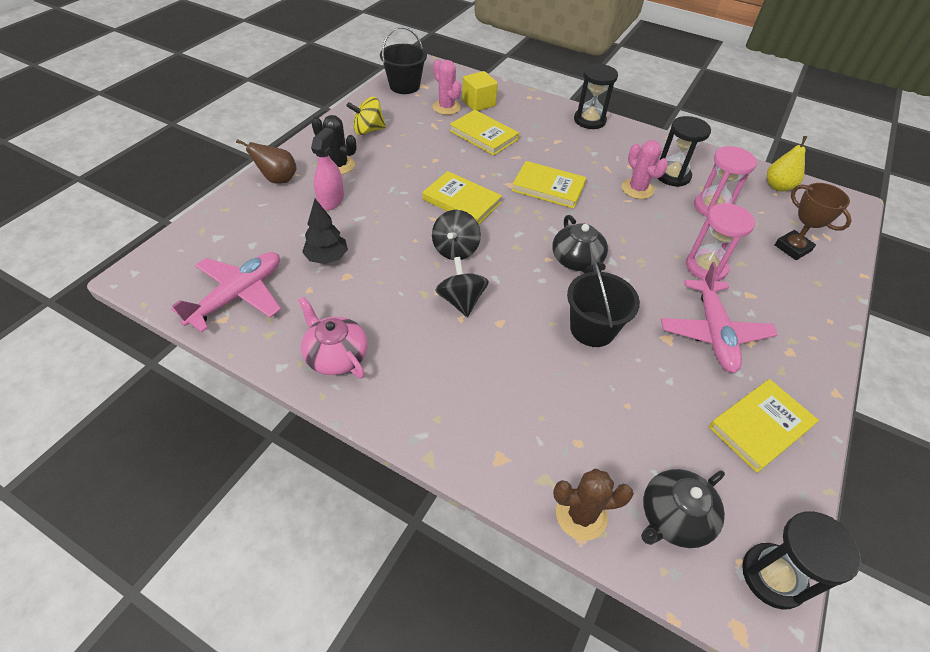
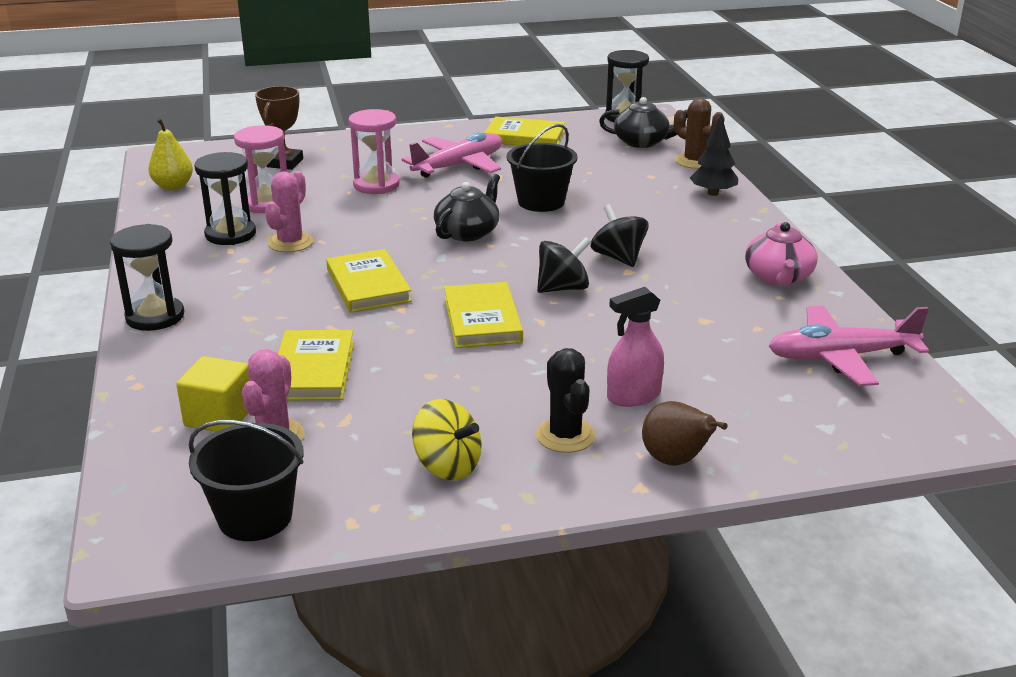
camera: 130 degrees left, 20 degrees down
black tree [302,199,348,264] -> black tree moved to [690,115,738,196]
black spinning top [435,257,489,317] -> black spinning top turned 120 degrees clockwise [591,204,649,267]

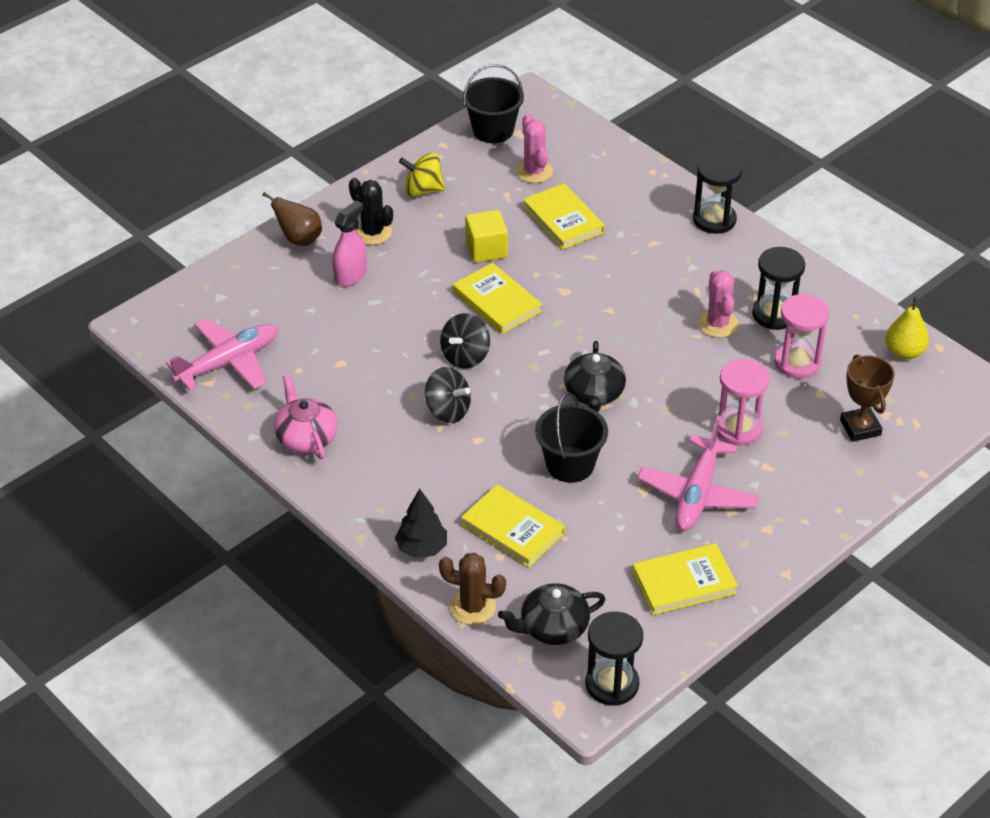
camera: 150 degrees right, 15 degrees up
yellow cube [176,356,249,432] -> yellow cube moved to [465,210,508,263]
yellow book [326,249,412,313] -> yellow book moved to [461,484,565,568]

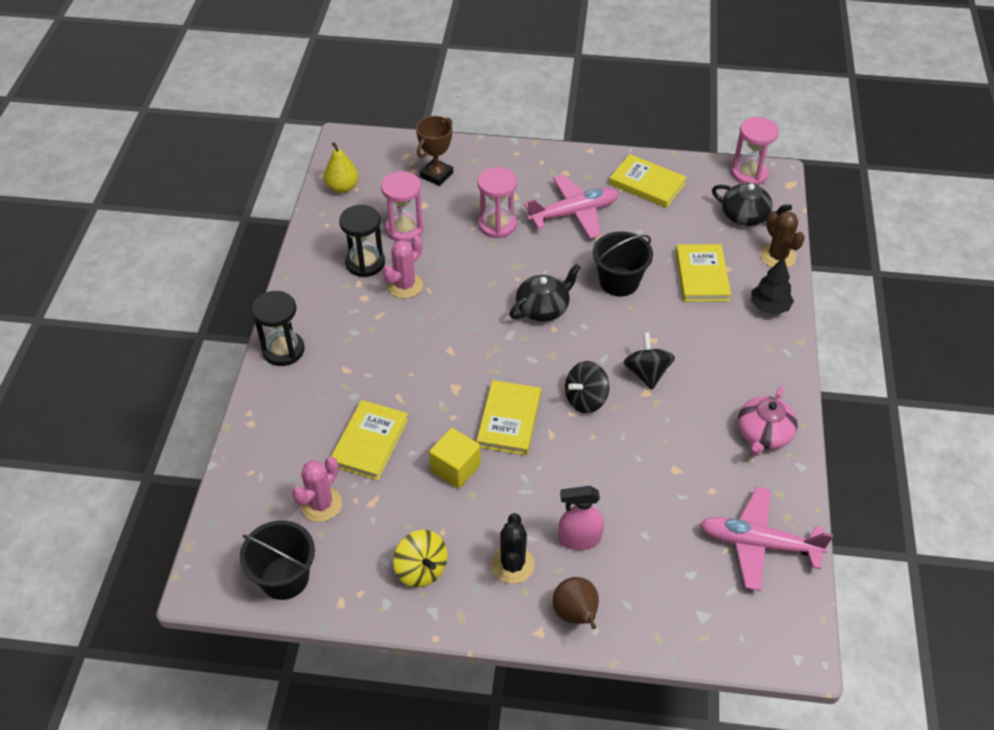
camera: 130 degrees left, 5 degrees up
black spinning top [440,313,490,369] -> black spinning top turned 150 degrees clockwise [565,361,609,413]
black hourglass [585,611,643,706] -> pink hourglass [731,117,779,185]

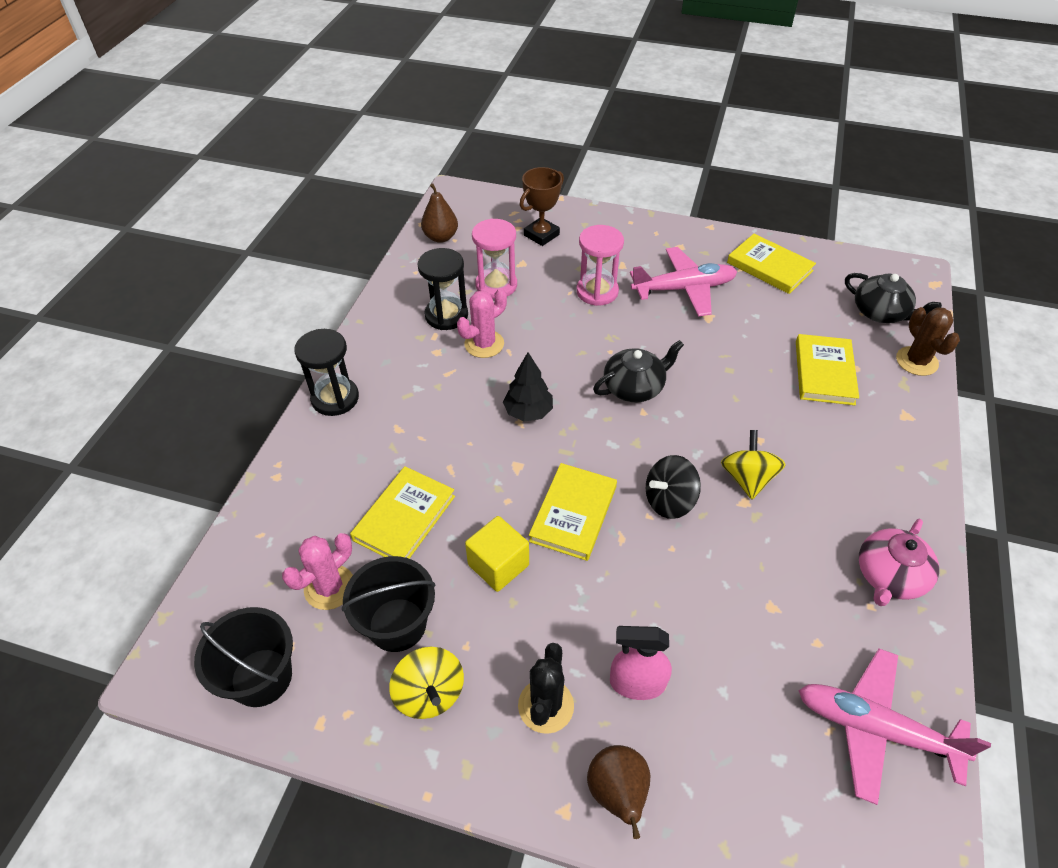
camera: 10 degrees right, 0 degrees up
yellow pear [324,142,359,193] -> brown pear [421,183,458,243]
black bucket [593,232,653,296] -> black bucket moved to [342,556,436,652]
black spinning top [623,332,675,390] -> yellow spinning top [721,430,786,499]
pink hourglass [731,117,779,185] -> none
black tree [751,257,794,315] -> black tree moved to [503,352,553,422]

